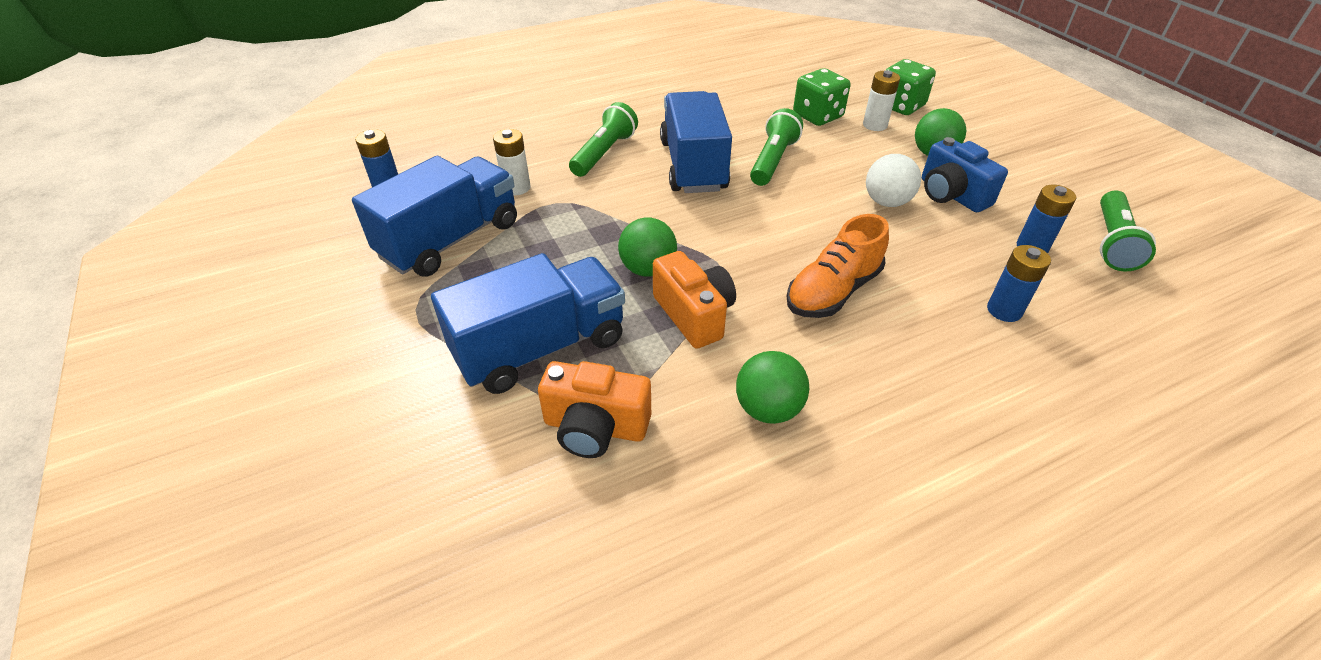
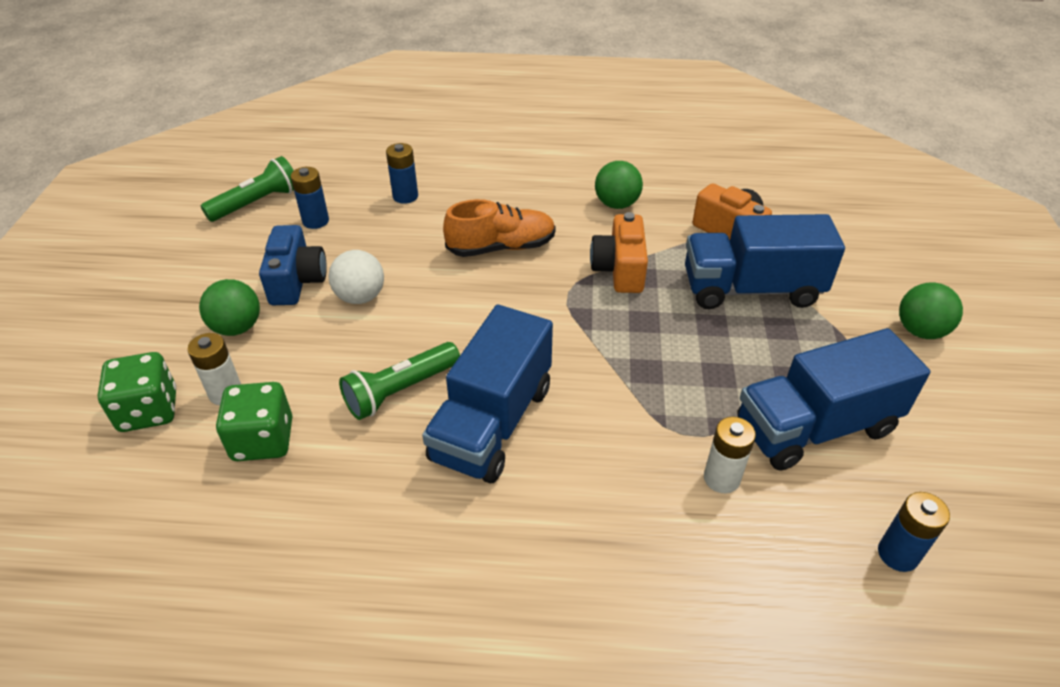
camera: 150 degrees left, 0 degrees up
green flashlight [569,102,638,177] -> none
green ball [618,217,677,277] -> green ball moved to [899,283,963,339]

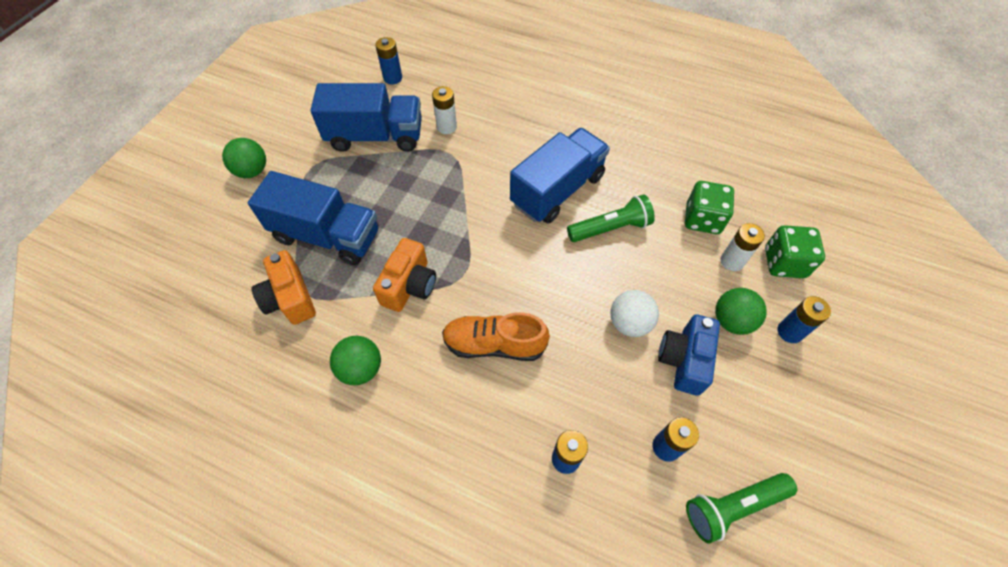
camera: 160 degrees left, 15 degrees up
none -> blue battery [778,296,831,343]

